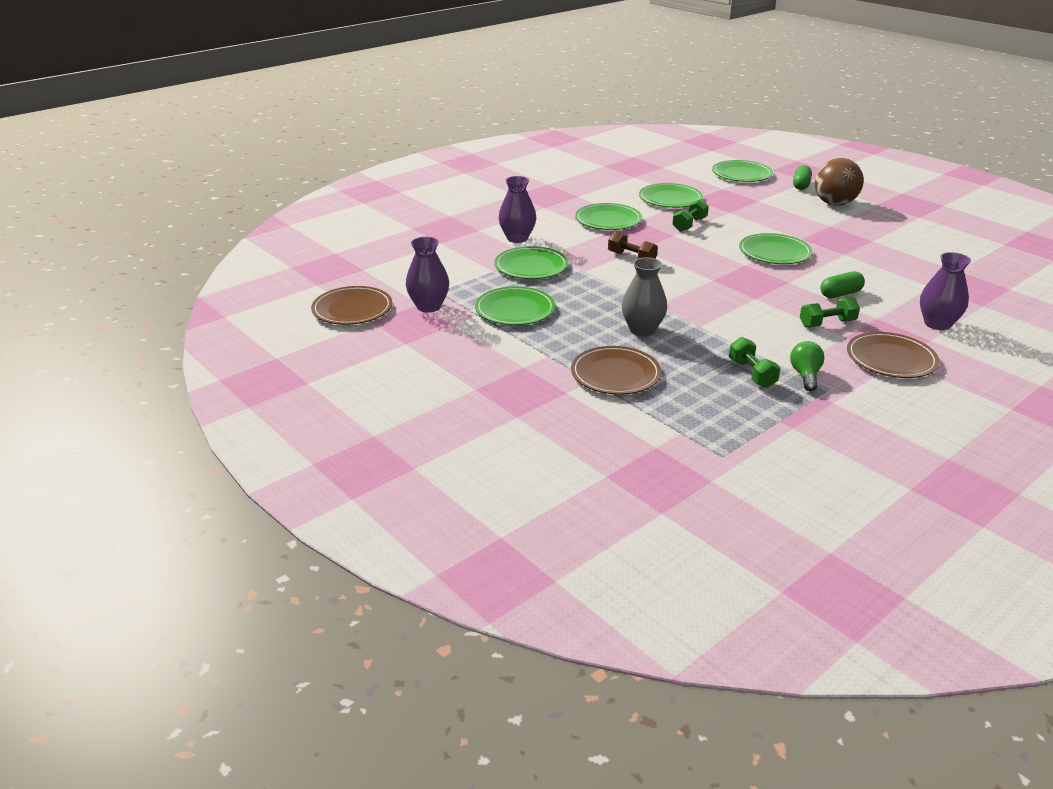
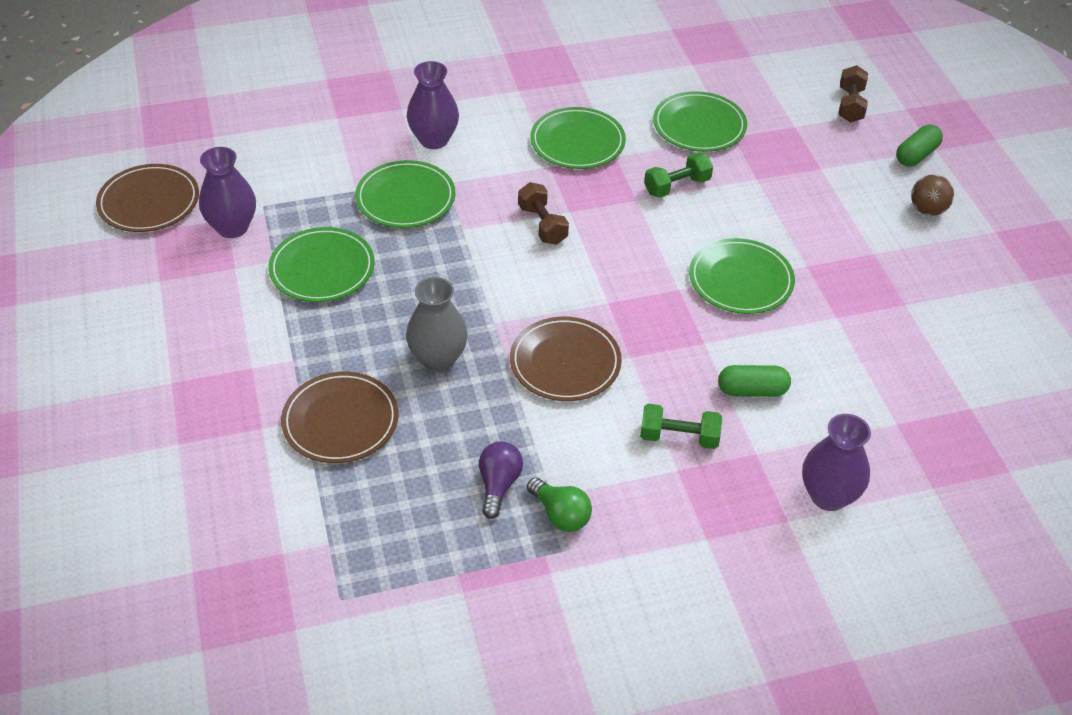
camera: 25 degrees right, 15 degrees up
green plate [712,160,773,182] -> brown dumbbell [839,65,868,123]
green dumbbell [729,337,781,388] -> purple light bulb [479,441,523,519]
green light bulb [790,341,825,391] -> green light bulb turned 105 degrees clockwise [527,478,592,532]
brown ball [815,158,864,206] -> brown ball [911,174,954,216], size x0.57
brown plate [847,332,939,378] -> brown plate moved to [510,317,622,401]

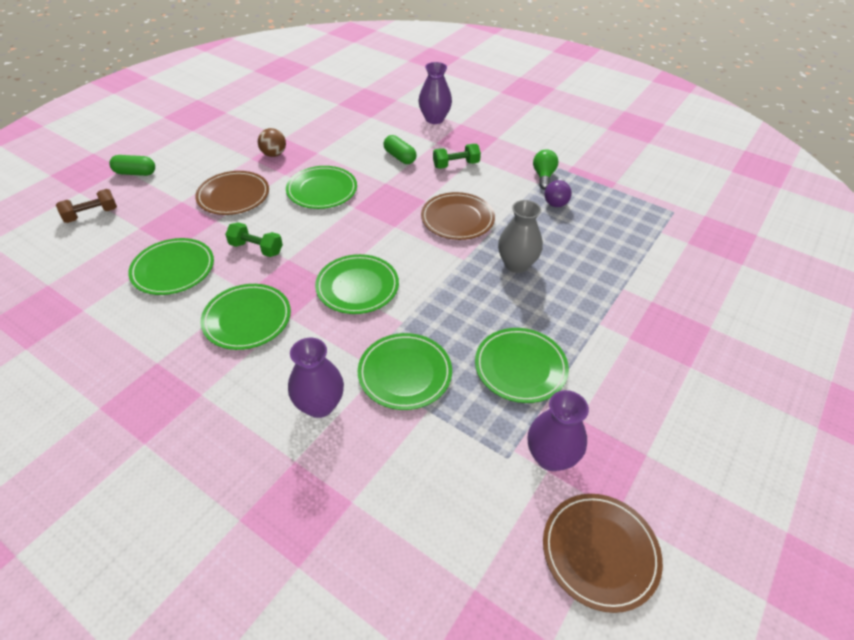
camera: 130 degrees left, 0 degrees up
brown plate [281,372,399,463] -> brown plate moved to [195,171,269,215]
purple light bulb [479,441,523,519] -> purple light bulb turned 45 degrees counterclockwise [544,179,572,207]
brown dumbbell [518,182,569,245] -> green plate [315,254,399,314]
green dumbbell [640,404,722,449] -> green dumbbell turned 75 degrees counterclockwise [433,144,481,169]
brown ball [911,174,954,216] -> brown ball moved to [258,128,286,157]

